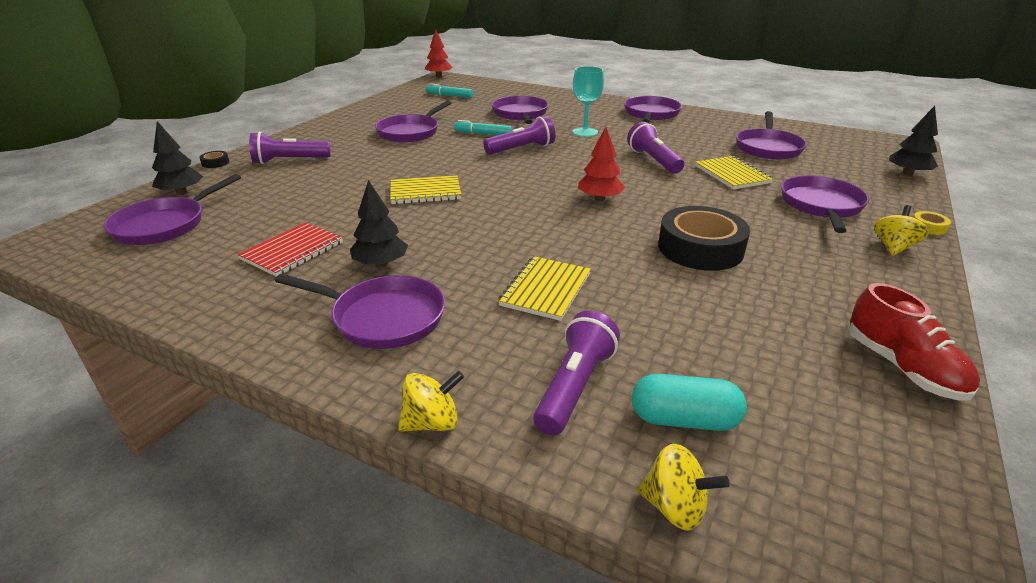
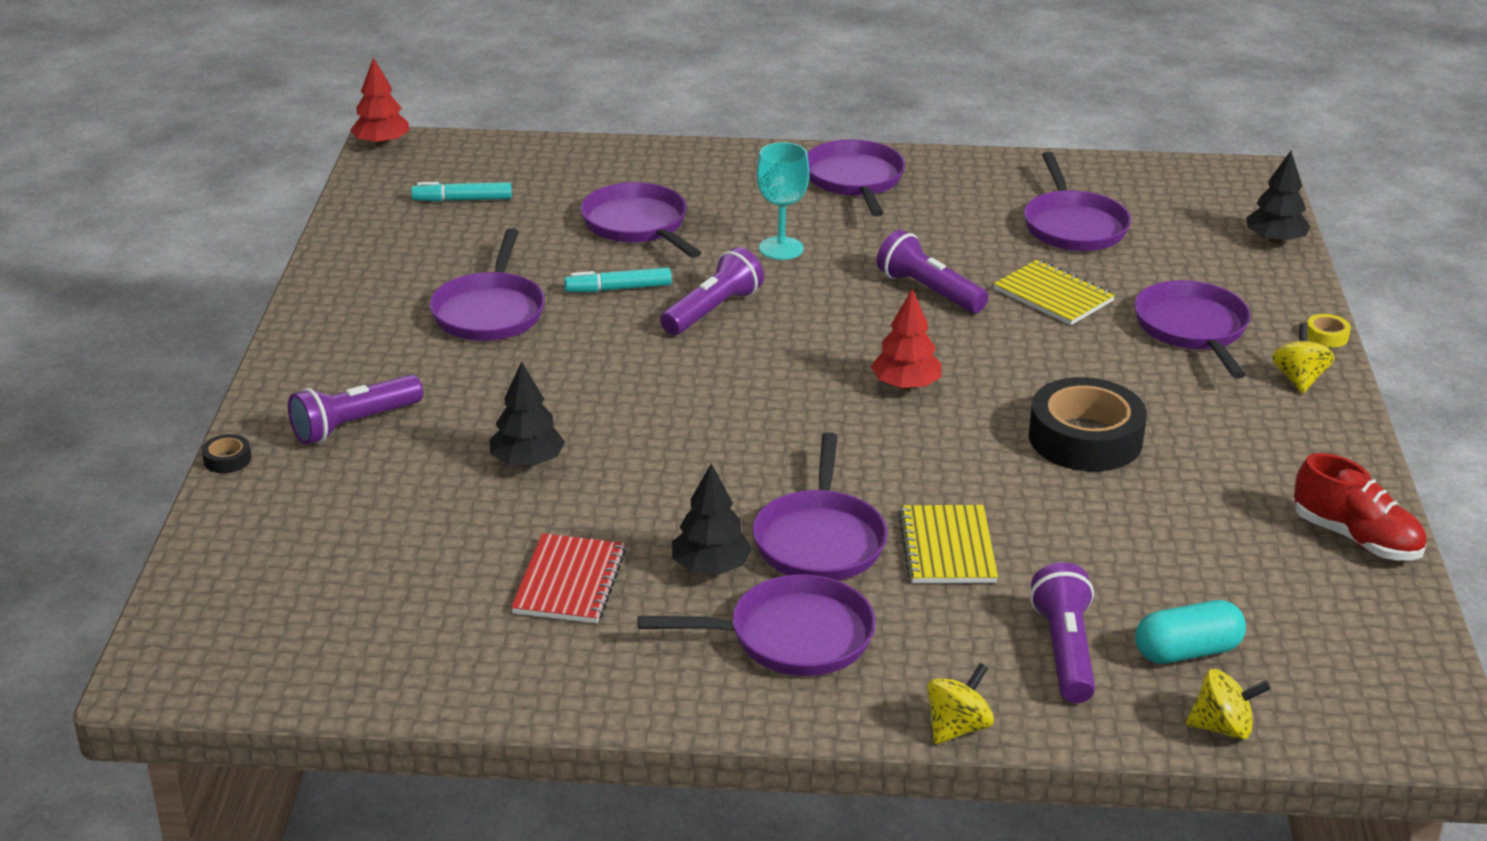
camera: 25 degrees left, 0 degrees up
purple pan [103,174,241,245] -> purple pan moved to [753,432,888,581]
black tree [152,121,203,195] -> black tree moved to [490,361,565,467]
yellow notebook [390,175,461,204] -> none

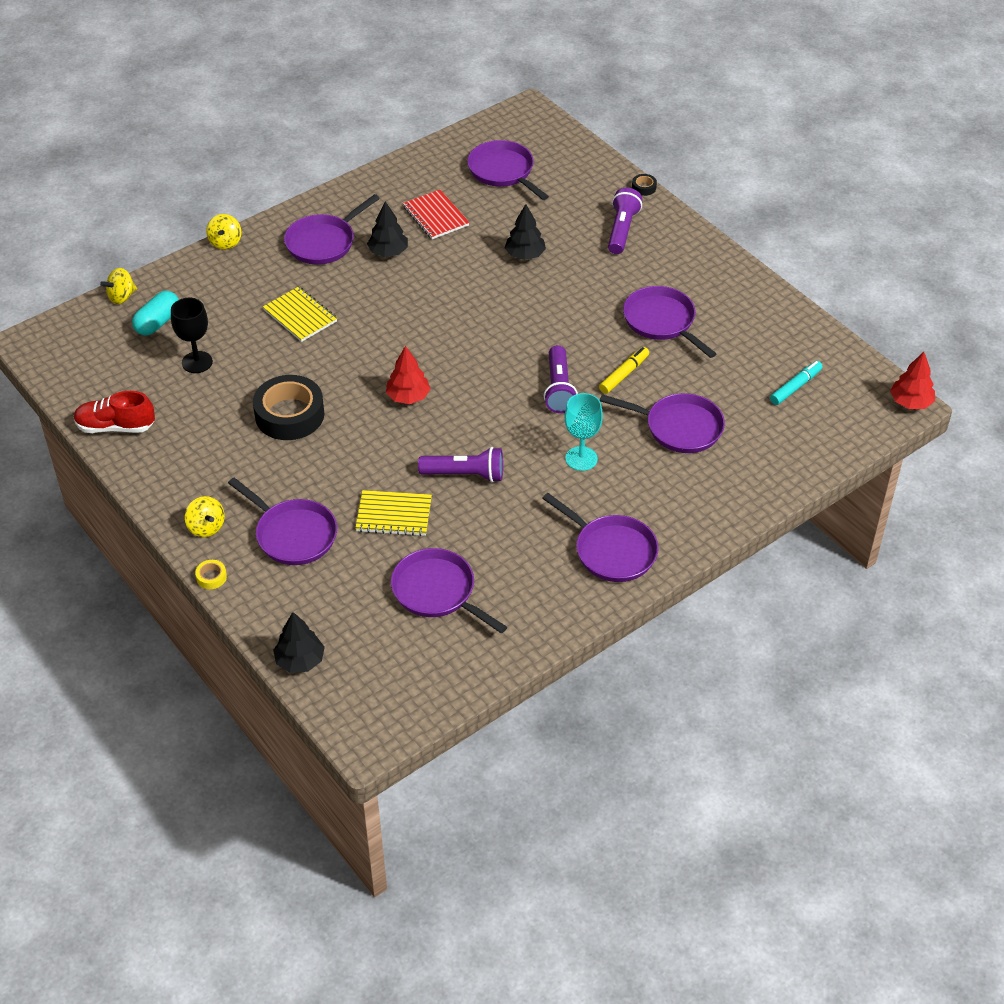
camera: 140 degrees right, 15 degrees up
turquoise marker [564,267,672,292] -> yellow marker [599,347,649,394]
purple pan [753,432,888,581] -> purple pan moved to [467,140,549,200]
purple flashlight [1030,562,1095,703] -> none
none -> black goblet [171,298,213,373]

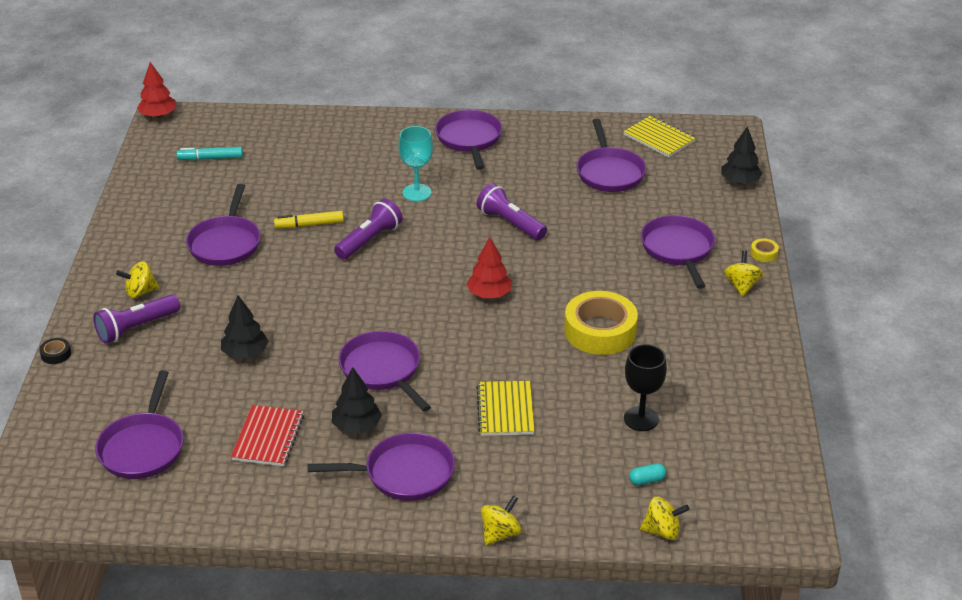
camera: 140 degrees left, 10 degrees down
red shoe [73,391,155,433] -> none
turquoise capsule [132,291,179,336] -> turquoise capsule [629,463,666,485], size x0.54
black tape [253,375,324,440] -> yellow tape [564,291,638,355]
yellow notebook [355,490,432,536] -> yellow notebook moved to [623,115,696,157]
purple pan [600,393,725,453] -> purple pan moved to [338,331,431,412]
none -> yellow spinning top [116,261,159,298]

